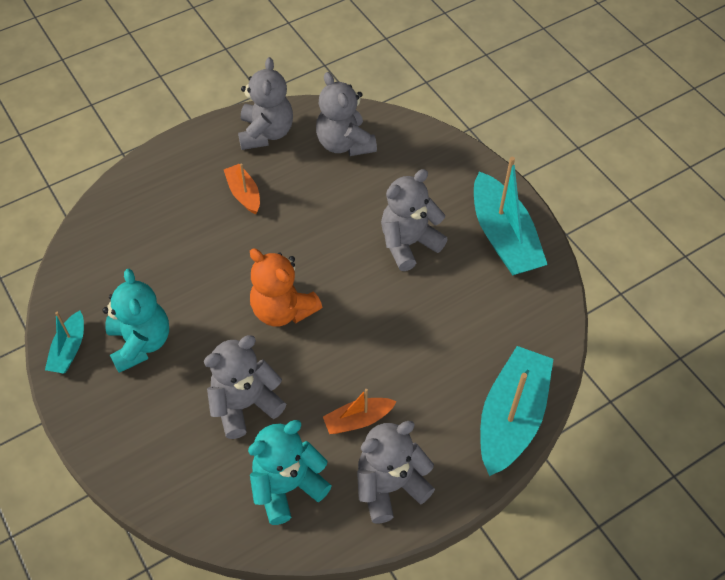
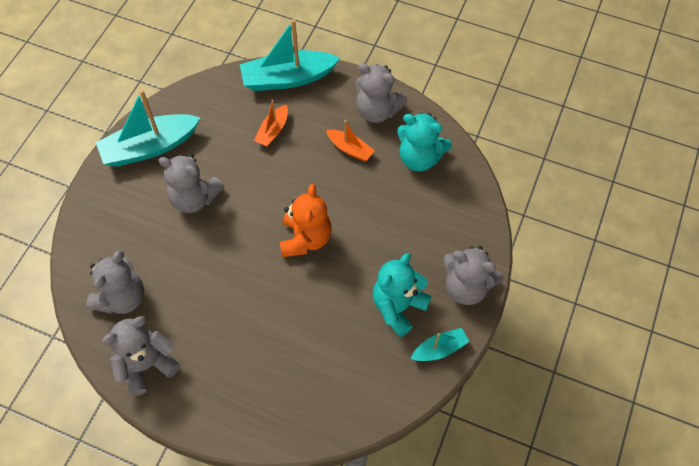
camera: 125 degrees left, 5 degrees up
grey teddy bear [204,335,286,439] -> grey teddy bear moved to [443,246,503,305]
orange boat [224,164,260,214] -> orange boat moved to [254,100,288,147]
turquoise boat [474,157,548,275] -> turquoise boat turned 150 degrees counterclockwise [96,90,200,167]

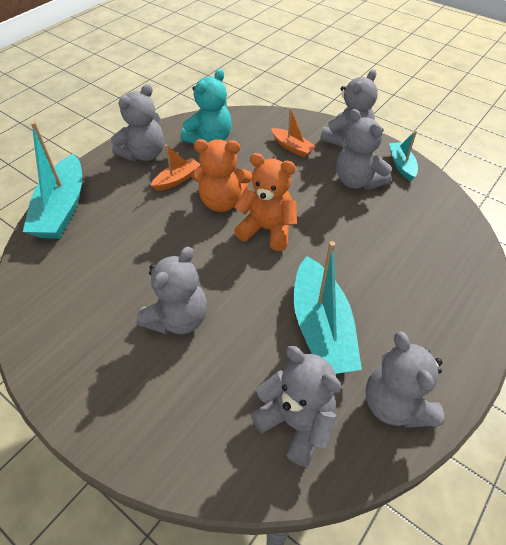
camera: 75 degrees left, 10 degrees down
turquoise boat [96,90,200,167] -> turquoise boat moved to [294,241,362,374]
orange boat [254,100,288,147] -> orange boat moved to [271,108,316,157]
turquoise teddy bear [373,253,432,337] -> grey teddy bear [336,109,392,190]
none -> orange teddy bear [191,139,252,212]

